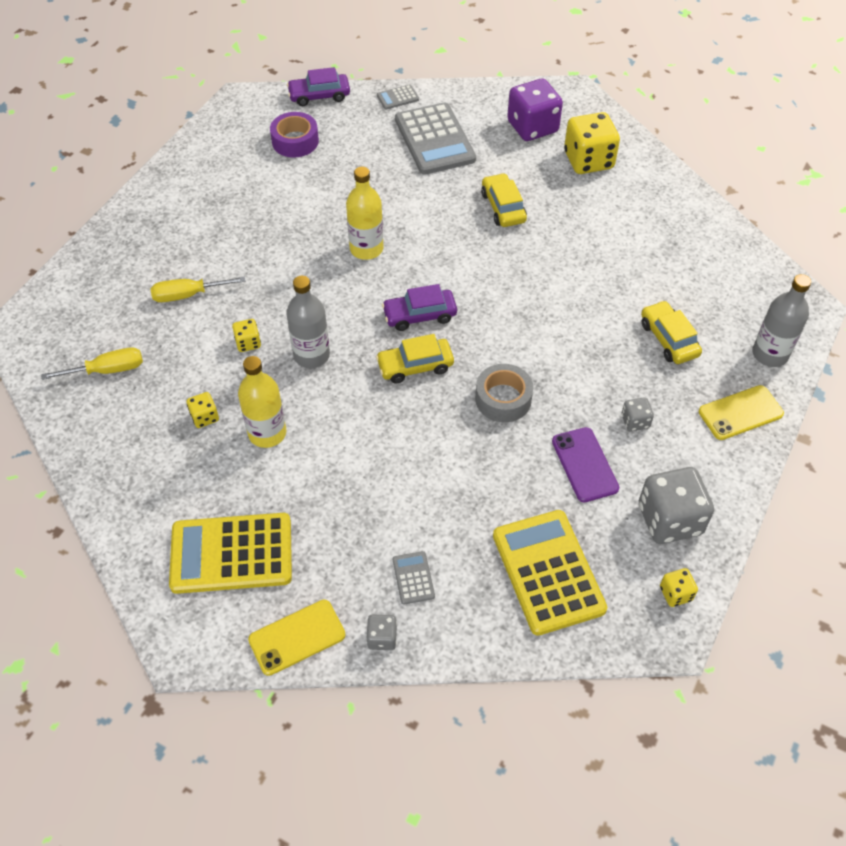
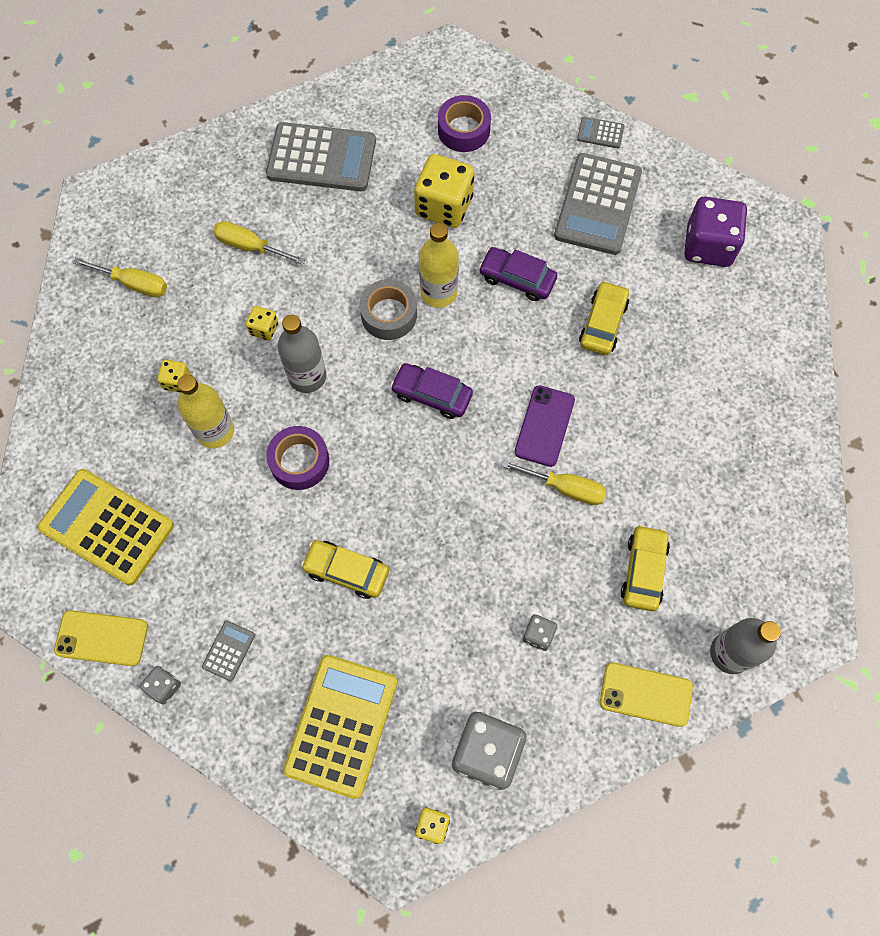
camera: 35 degrees right, 15 degrees up
purple car [287,67,350,106] -> purple car moved to [479,247,557,301]
yellow car [376,334,454,384] -> yellow car moved to [301,540,389,599]
grey tape [475,364,533,422] -> grey tape moved to [359,279,417,340]
purple phone [552,427,619,502] -> purple phone moved to [514,385,575,467]
yellow dice [564,112,620,174] -> yellow dice moved to [414,154,474,228]
none -> grey calculator [266,122,376,191]
none -> purple tape [266,426,329,490]
none -> yellow screwdriver [502,460,607,505]

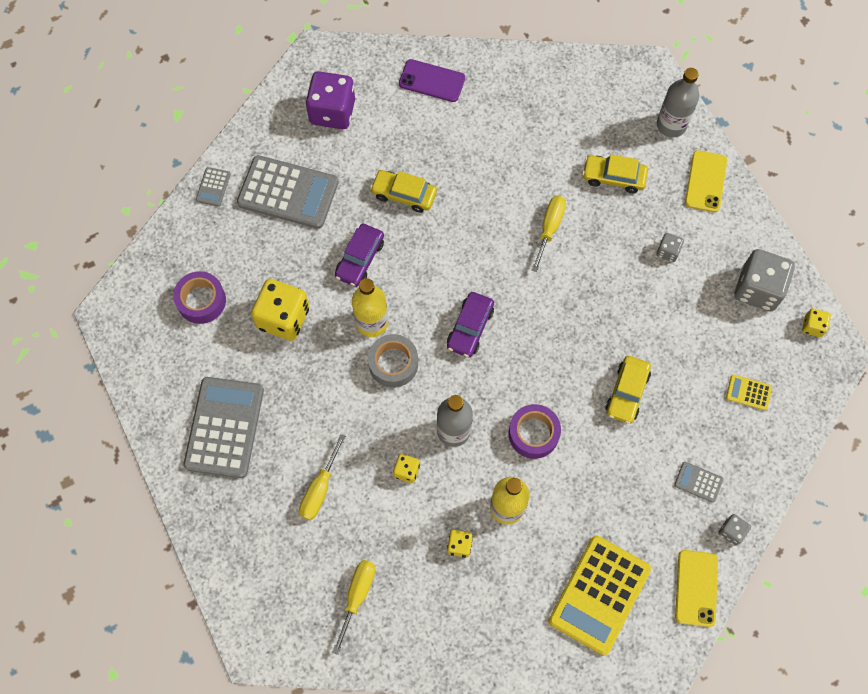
camera: 90 degrees left, 0 degrees up
yellow calculator [283,655,397,799] -> yellow calculator [726,374,772,411], size x0.43
purple phone [514,385,575,467] -> purple phone moved to [399,59,465,102]

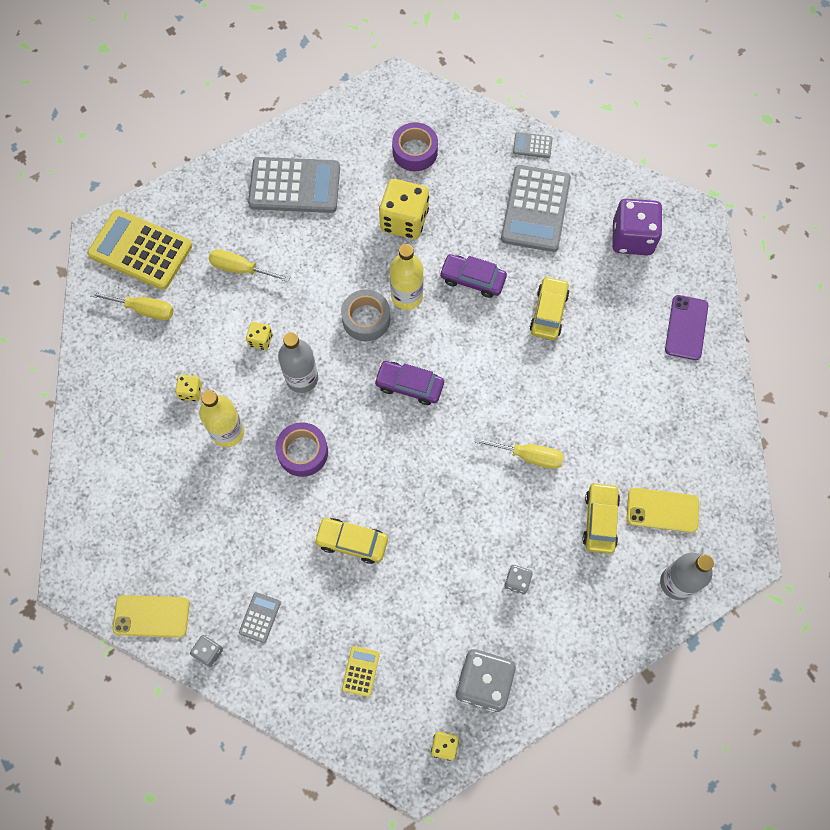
camera: 85 degrees right, 0 degrees up
yellow calculator [548,535,651,655] -> yellow calculator moved to [87,209,192,290]
yellow phone [685,150,727,212] -> yellow phone moved to [627,488,699,533]

